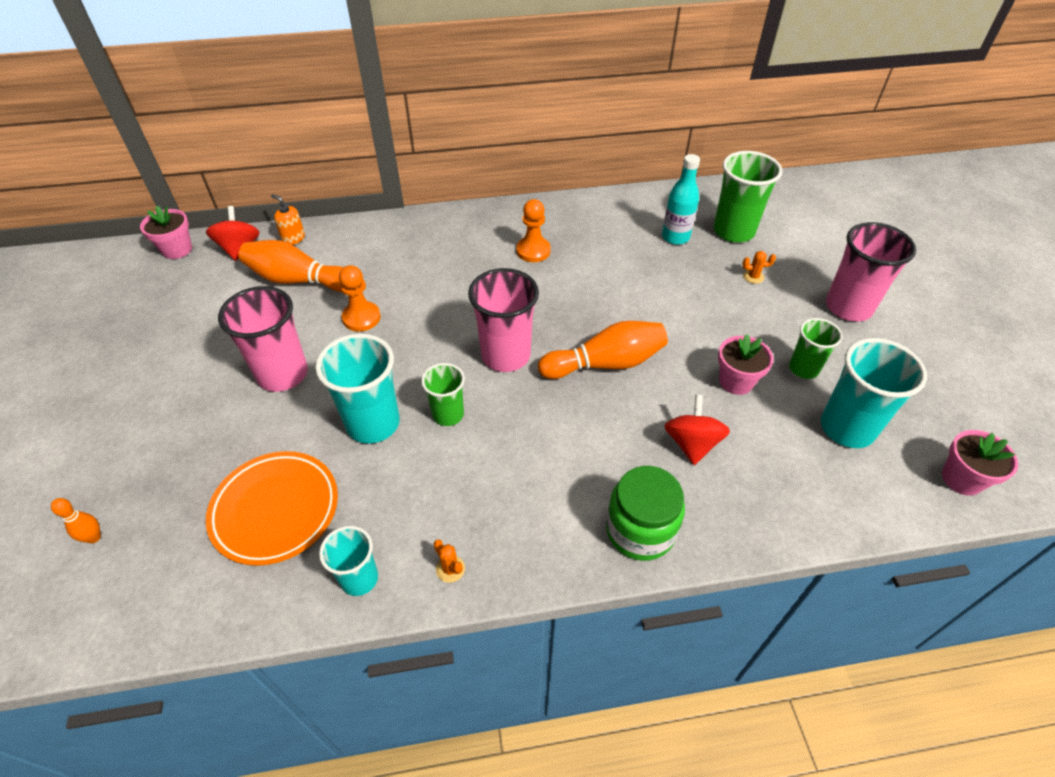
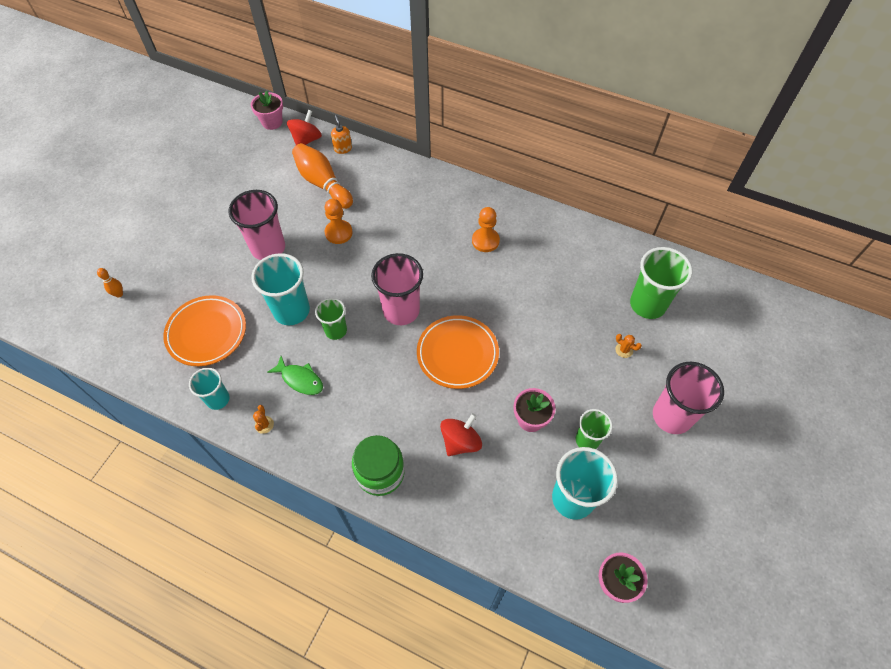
camera: 35 degrees right, 10 degrees up
orange bowling pin [538,321,668,379] -> orange plate [417,315,499,389]
turquoise bottle [662,154,700,245] -> none
none -> green fish [267,356,323,395]

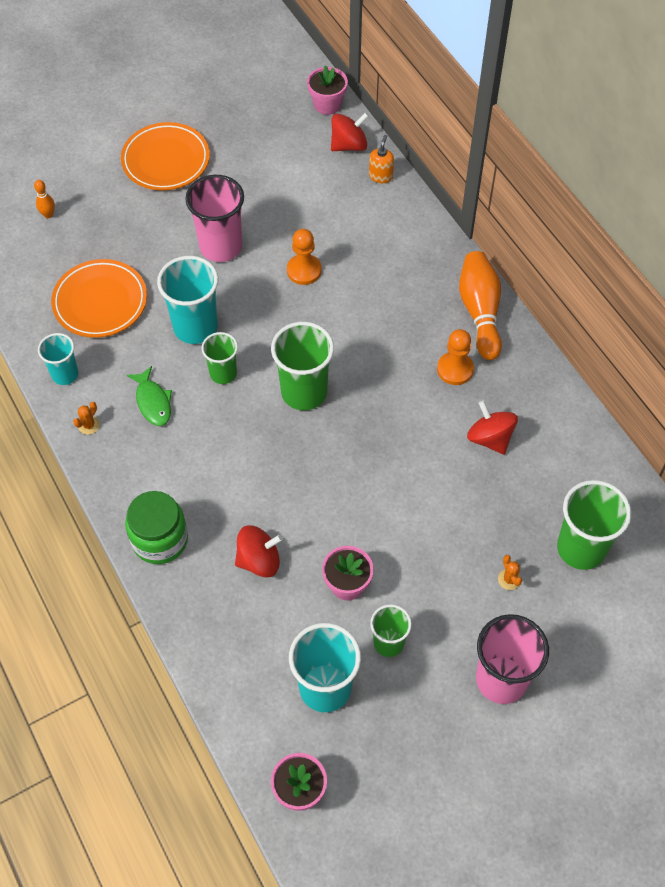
camera: 35 degrees right, 0 degrees up
orange bowling pin [292,143,353,209] -> orange bowling pin moved to [459,251,502,360]
pink cup [371,253,423,325] -> green cup [271,322,334,410]
orange plate [417,315,499,389] -> orange plate moved to [121,122,210,190]
none -> red spinning top [467,400,518,455]

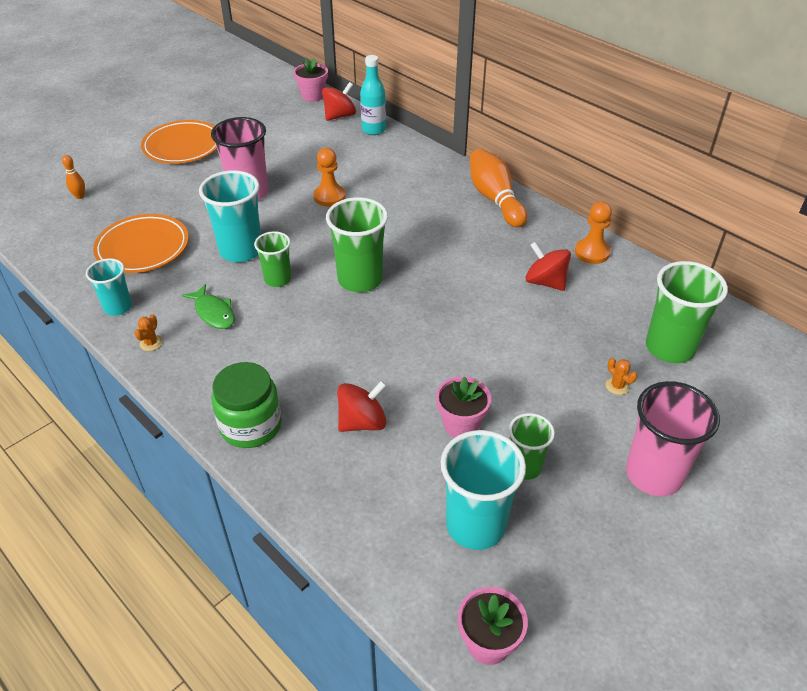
camera: 15 degrees left, 15 degrees down
orange soap dispenser [369,135,394,183] -> turquoise bottle [360,55,386,135]
orange pawn [437,329,474,385] -> orange pawn moved to [575,202,612,264]

